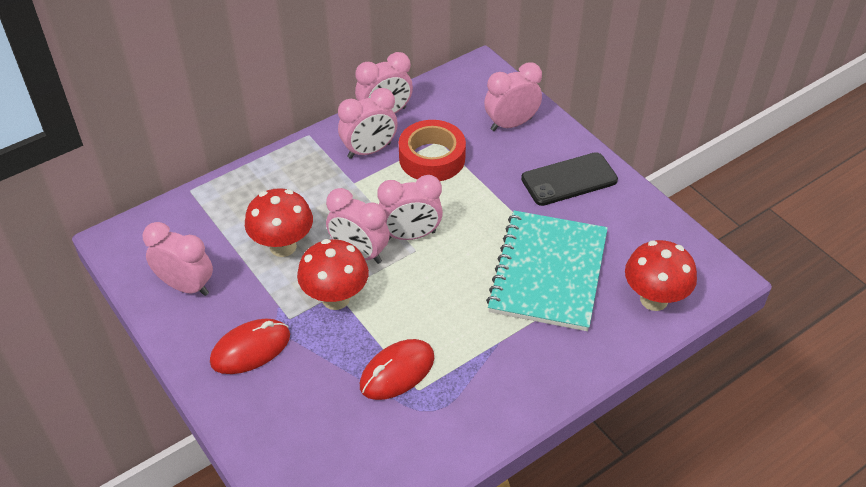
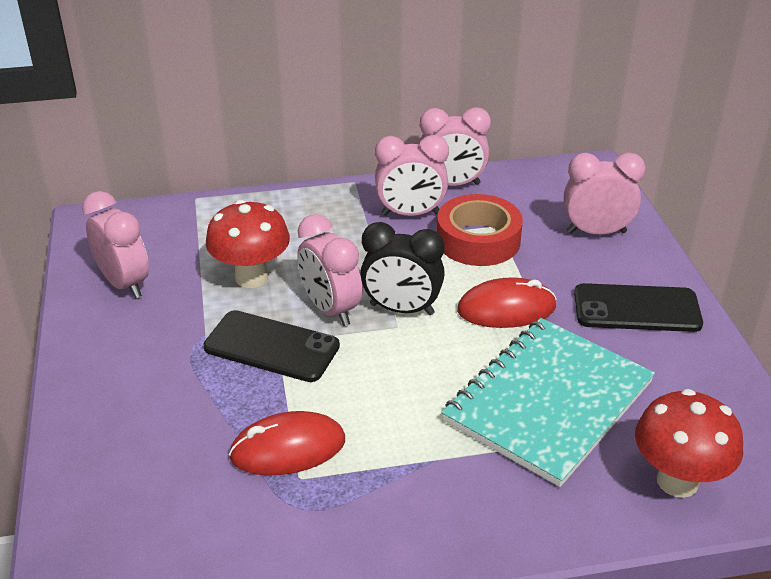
camera: 25 degrees right, 10 degrees down
red mouse [210,319,290,374] -> red mouse moved to [457,277,557,328]
red mushroom [297,239,369,310] -> black phone [203,310,340,382]
pink clock [377,175,443,240] -> black clock [361,222,445,315]

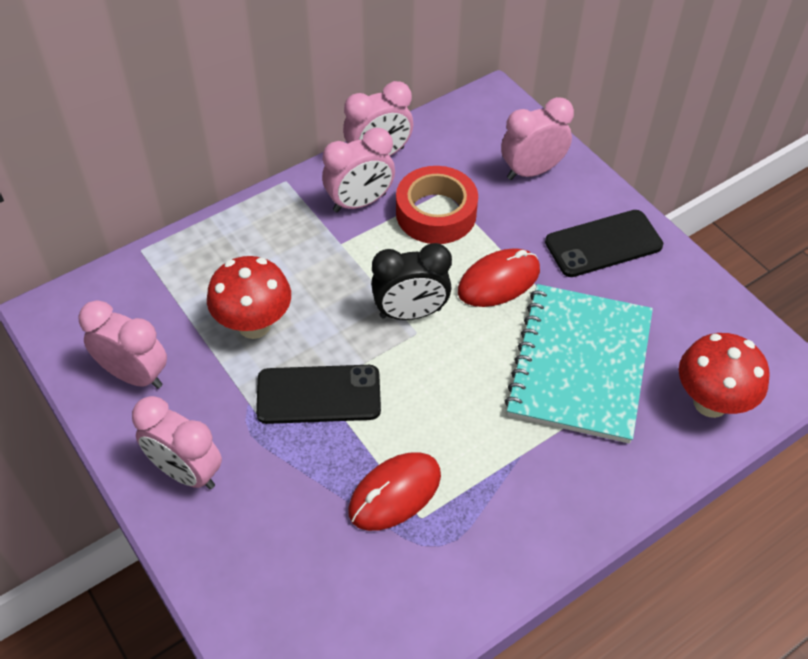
camera: 25 degrees left, 15 degrees up
pink clock [297,214,362,326] -> pink clock moved to [132,396,222,489]

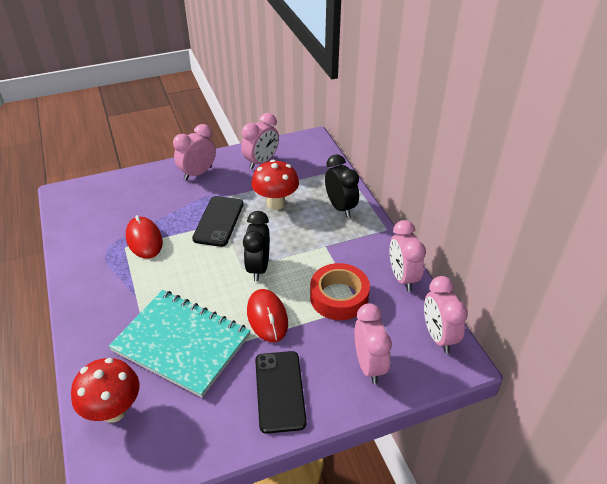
camera: 105 degrees right, 10 degrees down
pink clock [322,128,395,212] -> pink clock moved to [424,276,468,353]
none -> black clock [325,155,359,217]

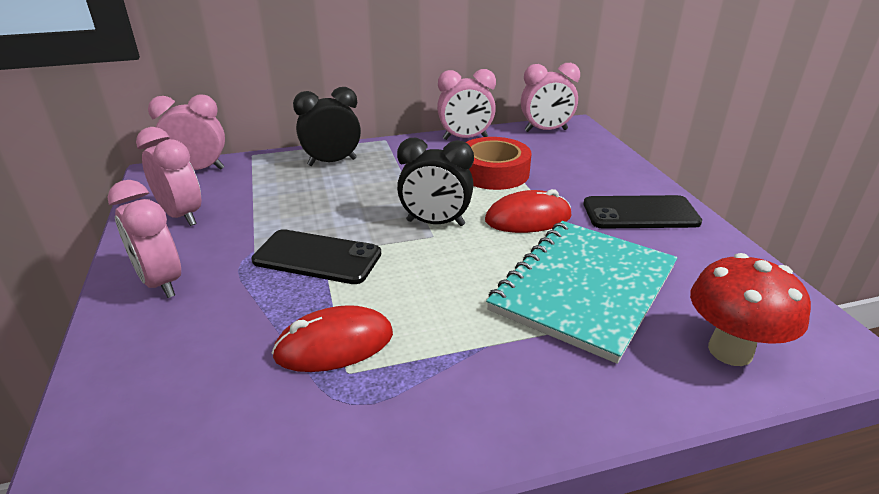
camera: 85 degrees left, 10 degrees down
red mushroom [252,160,299,210] -> none
pink clock [354,303,392,384] -> pink clock moved to [148,95,225,170]

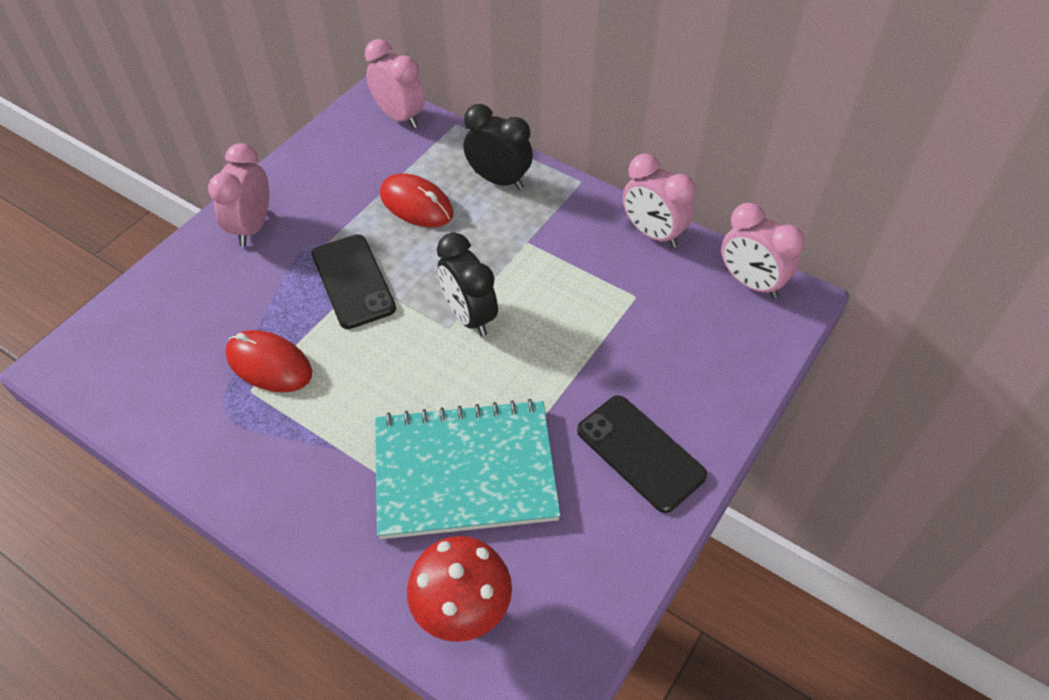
camera: 50 degrees right, 20 degrees up
pink clock [136,127,201,226] -> none
red tape [466,137,532,190] -> none
red mouse [485,189,571,233] -> red mouse moved to [380,174,453,227]

